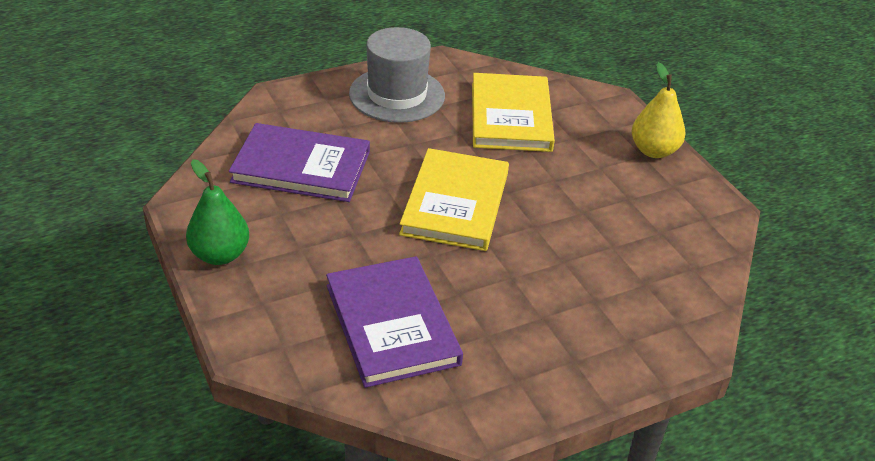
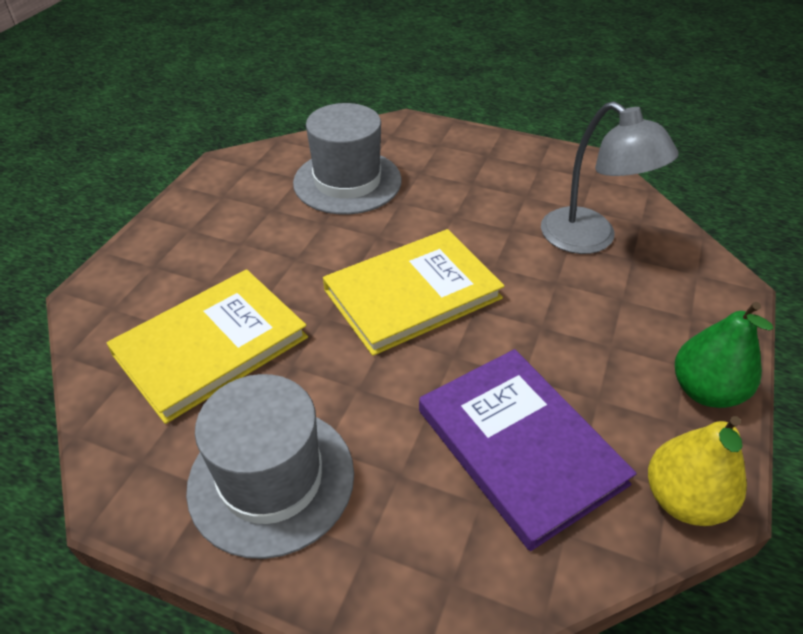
camera: 130 degrees left, 5 degrees up
purple book [326,256,463,388] -> grey lamp [541,101,679,254]
yellow pear [631,62,685,158] -> yellow pear moved to [648,416,747,526]
none -> grey hat [293,103,402,215]

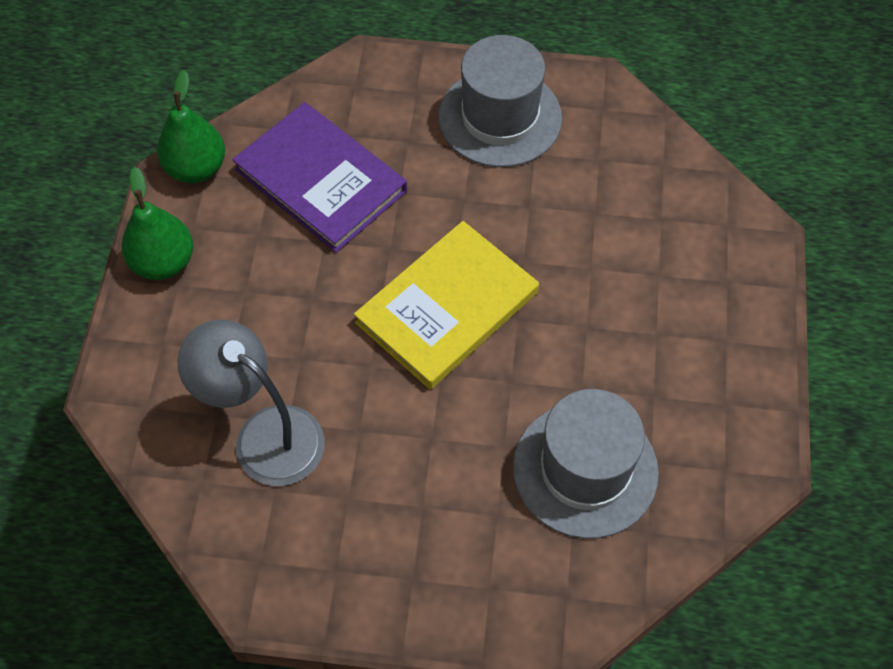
camera: 165 degrees right, 15 degrees up
yellow book [107,269,308,424] -> none
yellow pear [648,416,747,526] -> green pear [157,70,225,183]

